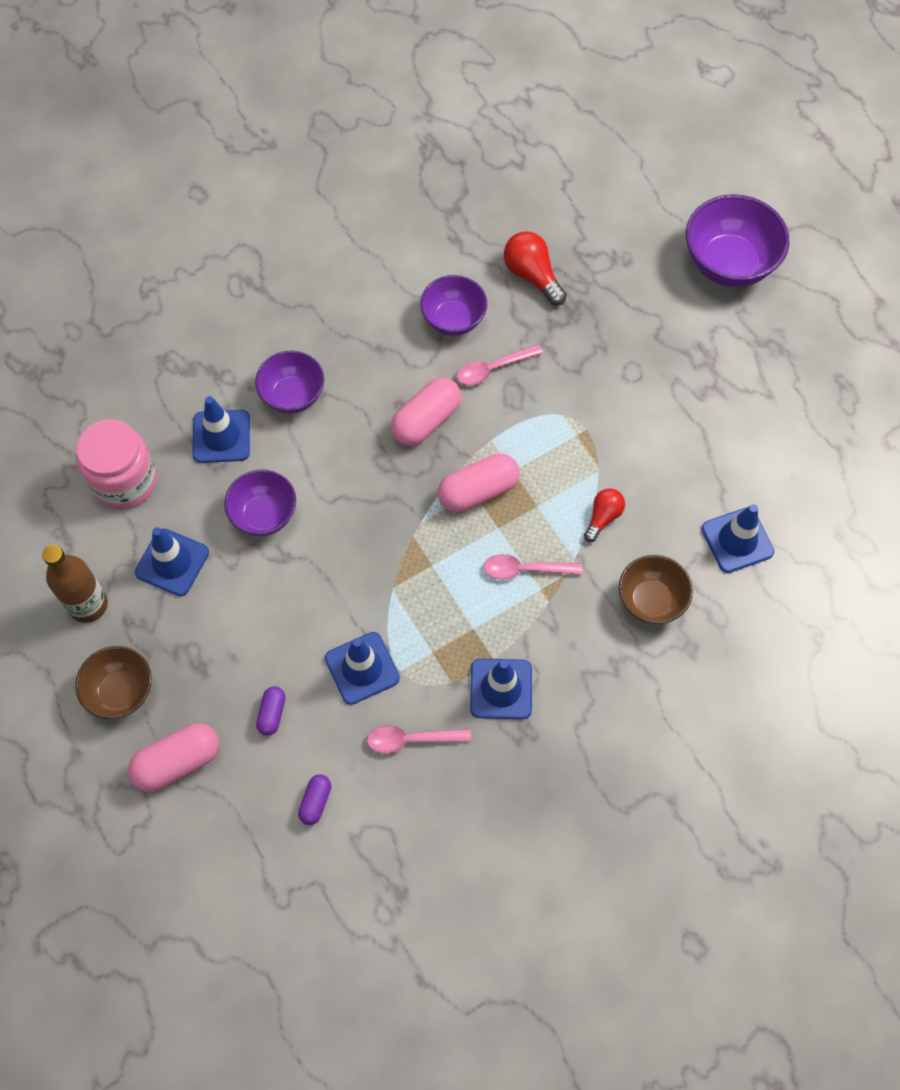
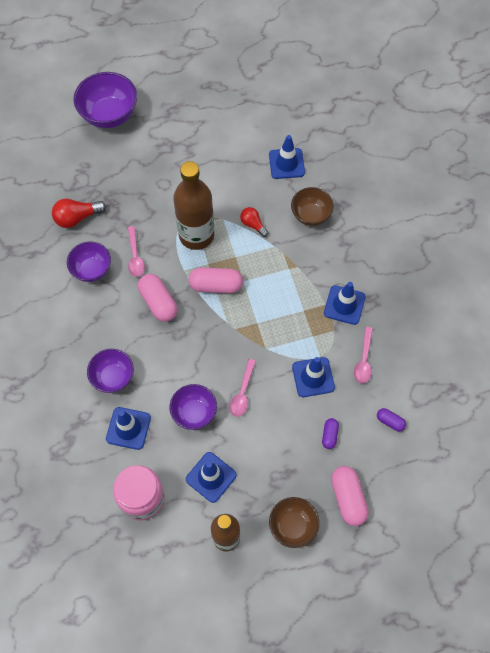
camera: 75 degrees left, 0 degrees up
purple capsule [256,686,286,736] -> purple capsule turned 75 degrees clockwise [322,418,339,449]
pink capsule [438,454,519,512] -> pink capsule turned 75 degrees counterclockwise [189,267,243,293]
pink spoon [483,554,582,580] -> pink spoon moved to [230,359,256,417]
none -> brown bottle [173,161,214,250]

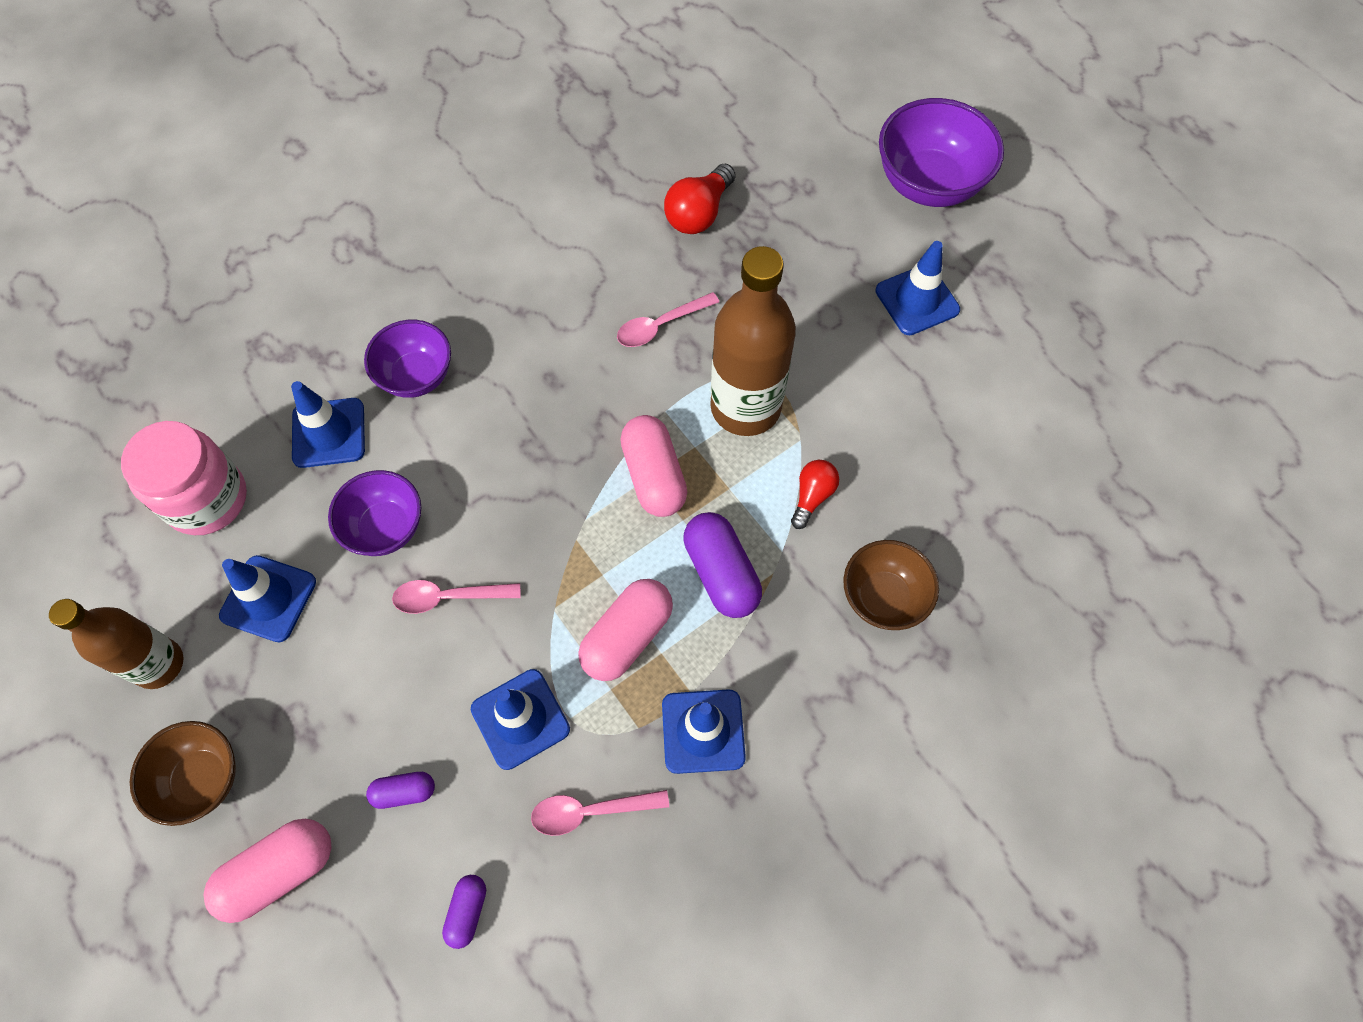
camera: 70 degrees right, 0 degrees up
red light bulb [52,199,106,228] -> red light bulb turned 105 degrees counterclockwise [664,163,736,234]
purple bowl [67,242,111,282] -> none
pink capsule [138,274,177,322] -> pink capsule moved to [578,579,673,681]
blue traffic cone [269,135,305,179] -> blue traffic cone moved to [875,241,960,335]
none -> purple capsule [683,512,762,618]

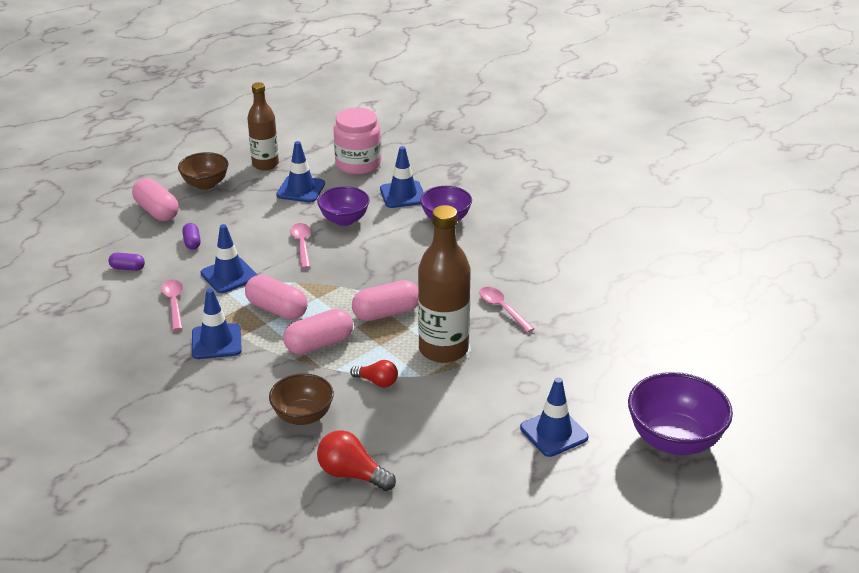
camera: 85 degrees right, 30 degrees down
red light bulb [664,163,736,234] -> red light bulb moved to [317,430,396,491]
purple capsule [683,512,762,618] -> pink capsule [283,309,353,355]

